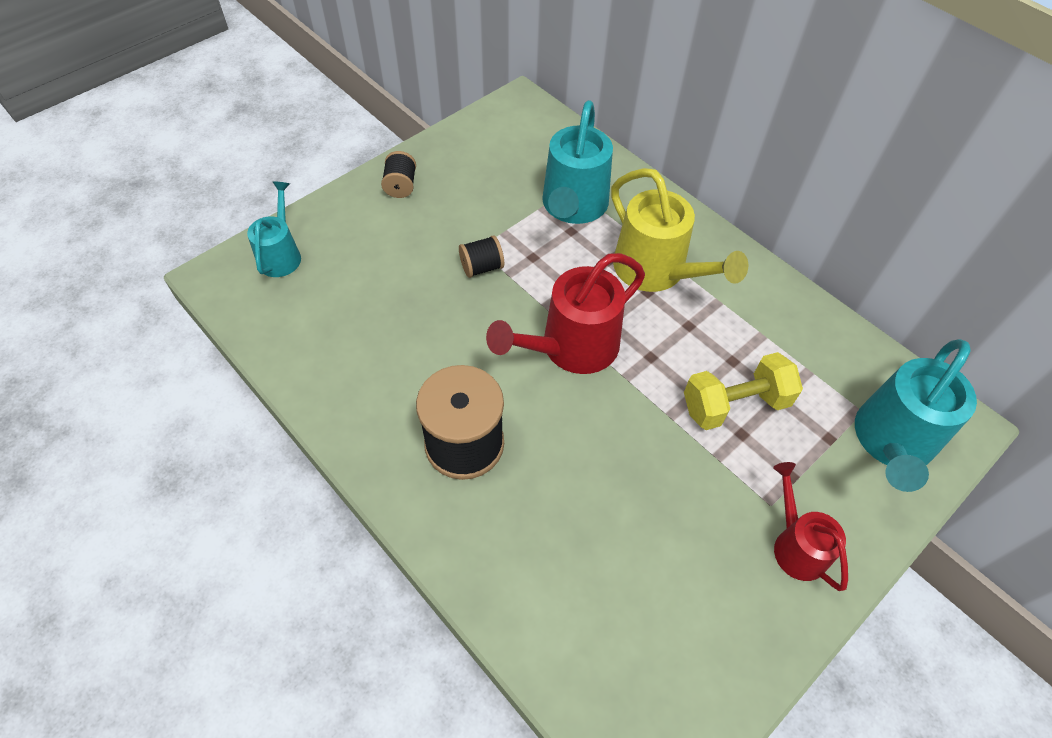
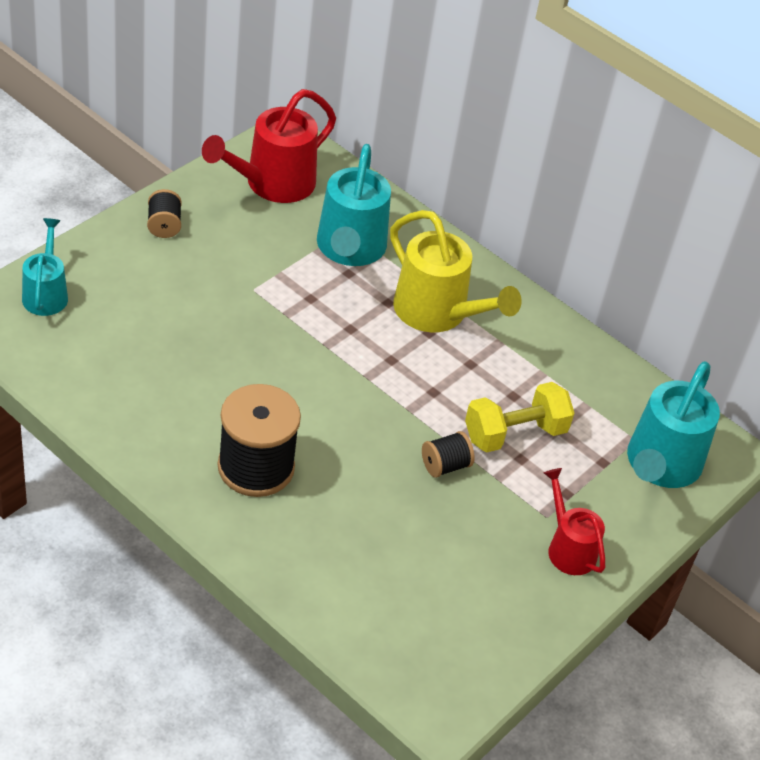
camera: 10 degrees left, 10 degrees down
black spool [459,235,504,278] -> black spool moved to [422,431,475,478]
red watering can [486,253,645,374] -> red watering can moved to [202,89,336,203]

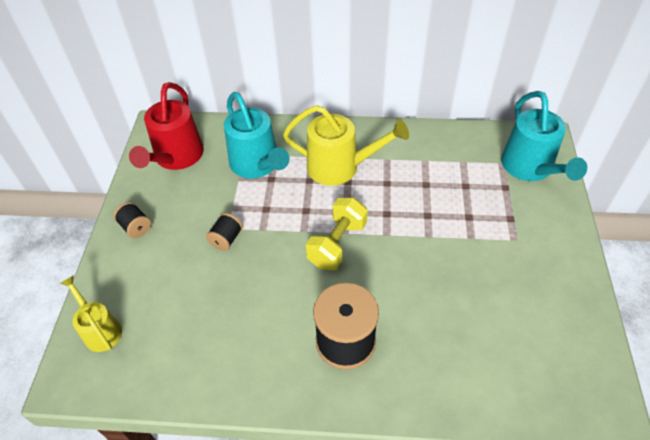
camera: 30 degrees left, 5 degrees up
turquoise watering can [22,218,68,316] -> yellow watering can [60,275,122,352]
black spool [422,431,475,478] -> black spool moved to [206,213,243,251]
yellow dumbbell [465,382,574,453] -> yellow dumbbell moved to [306,198,368,270]
red watering can [544,468,605,575] -> none

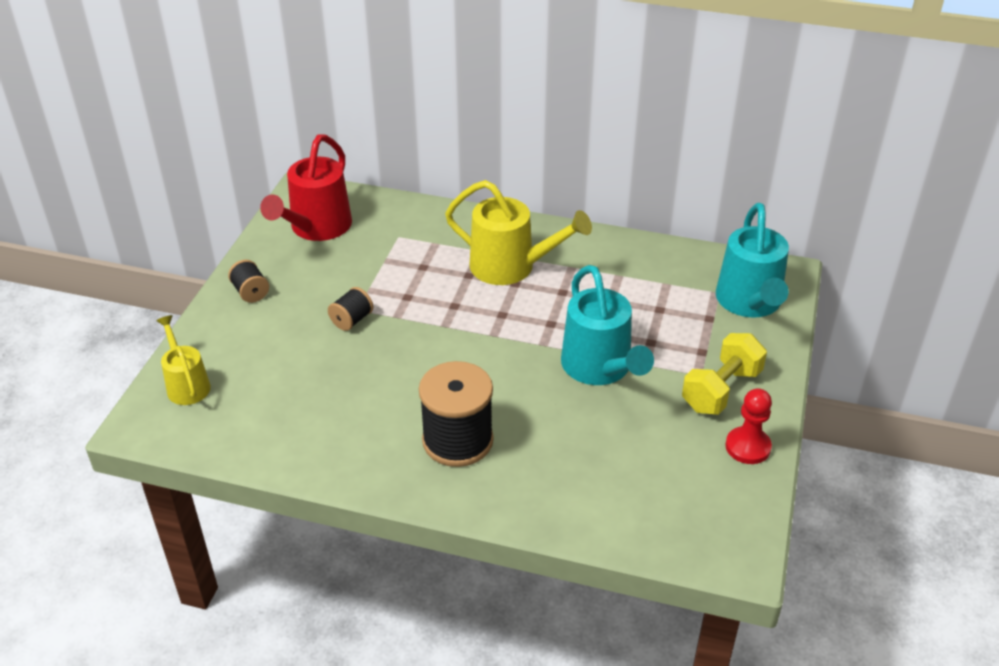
camera: 10 degrees right, 10 degrees down
turquoise watering can [224,92,290,178] -> turquoise watering can moved to [561,265,654,385]
yellow dumbbell [306,198,368,270] -> yellow dumbbell moved to [682,333,767,415]
none -> red pawn [725,388,772,464]

